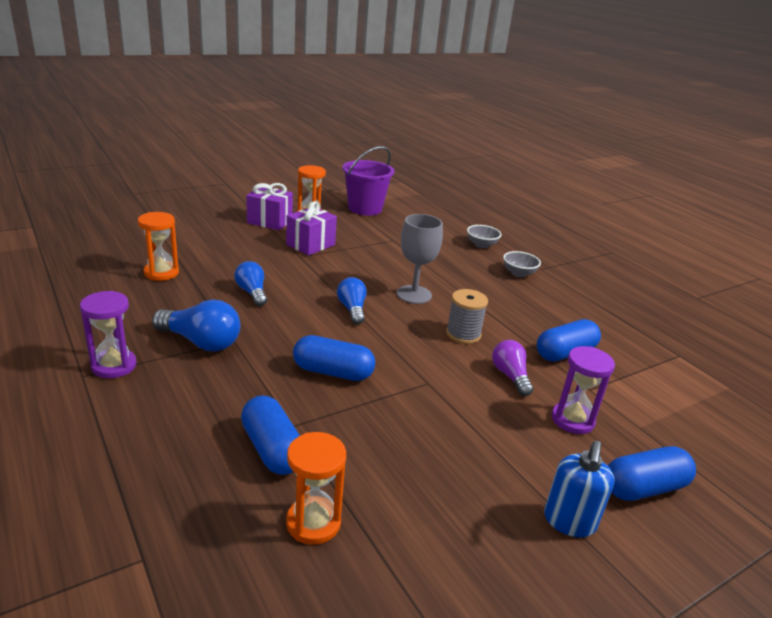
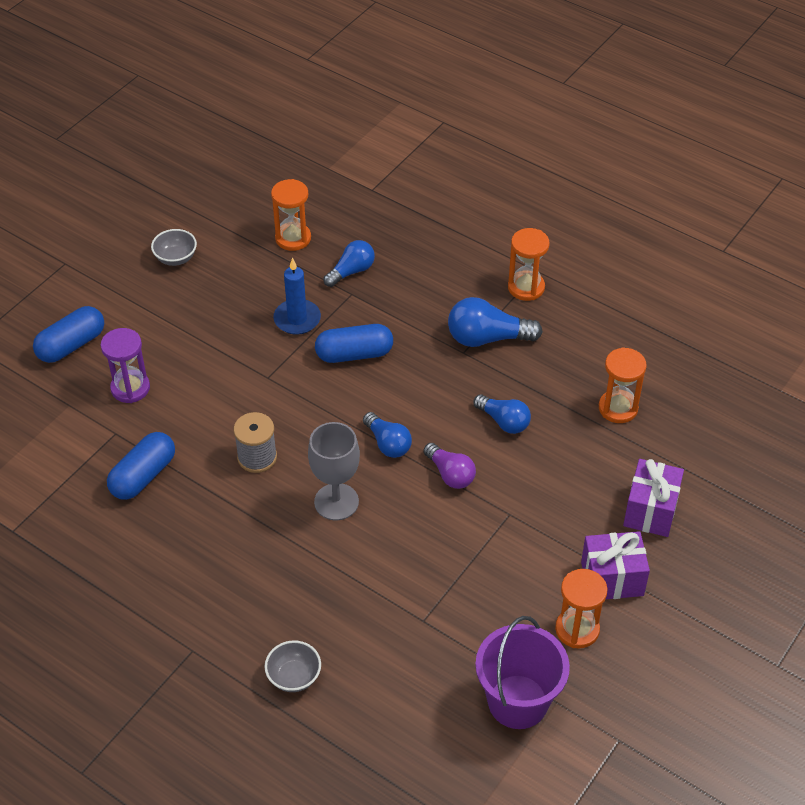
camera: 160 degrees right, 20 degrees up
purple hourglass [80,291,136,378] -> orange hourglass [508,228,550,301]
blue capsule [241,395,300,475] -> blue light bulb [323,240,375,287]
purple gift [286,201,337,255] -> purple gift moved to [623,459,684,537]
purple light bulb [492,340,533,396] -> purple light bulb moved to [423,443,476,489]
grey bowl [503,251,541,277] -> grey bowl moved to [151,229,197,266]
blue soap dispenser [544,441,614,537] -> none
none -> blue candle [273,258,321,335]

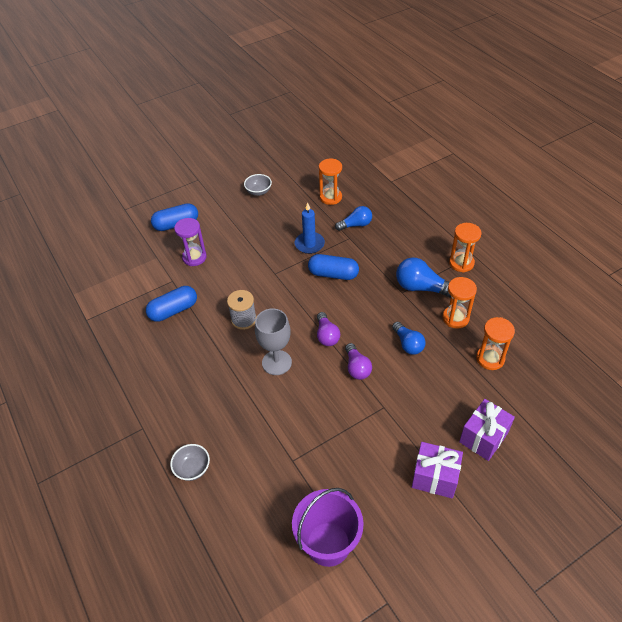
camera: 25 degrees right, 0 degrees up
blue light bulb [363,412,412,458] -> purple light bulb [317,312,340,346]
orange hourglass [555,569,607,649] -> orange hourglass moved to [442,277,477,328]

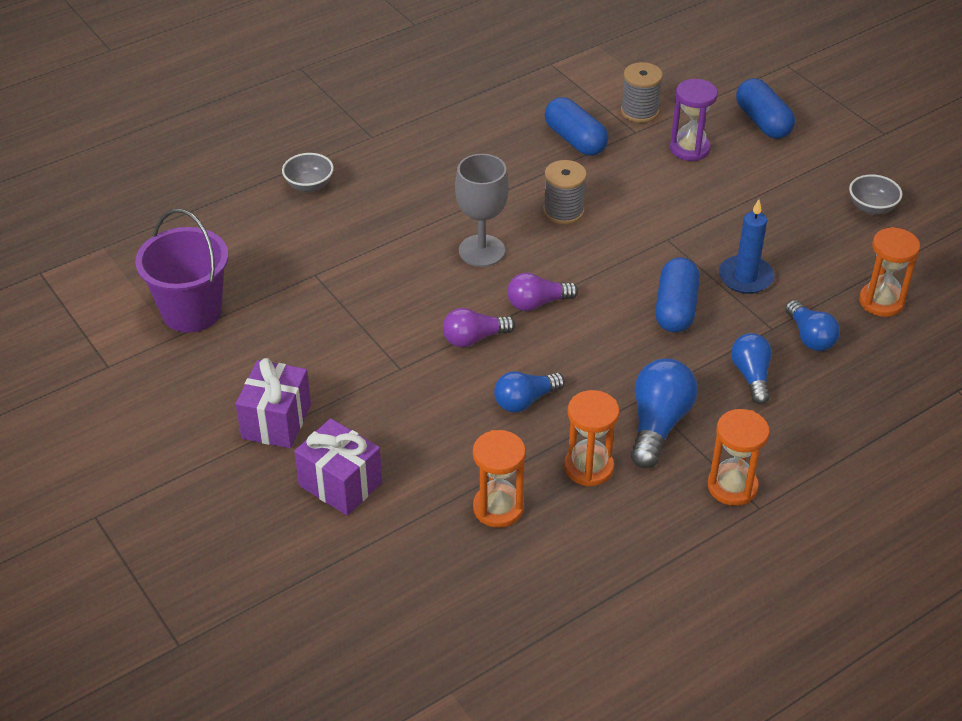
camera: 85 degrees right, 5 degrees down
none -> grey spool [621,62,663,123]
none -> blue light bulb [731,333,772,405]

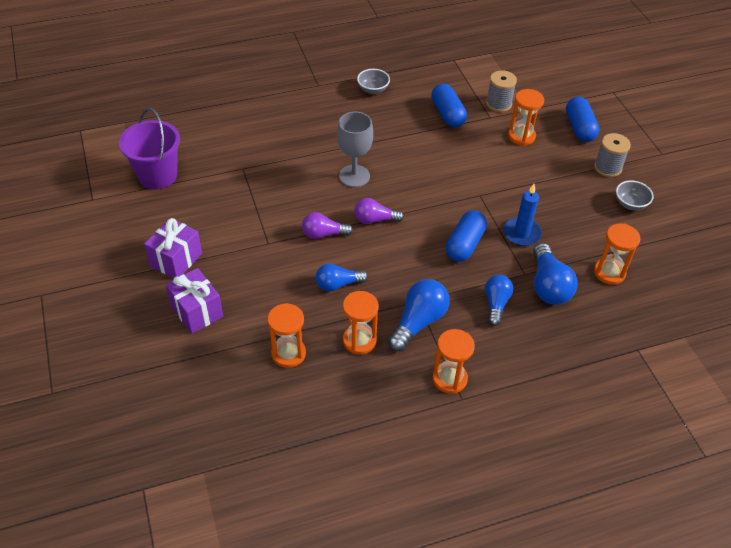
camera: 15 degrees right, 5 degrees up
grey bowl [282,153,334,192] -> grey bowl moved to [357,69,390,94]
grey spool [543,160,587,225] -> grey spool moved to [594,133,631,177]
purple hourglass [670,79,718,161] -> orange hourglass [508,89,544,146]
blue light bulb [785,300,840,351] -> blue light bulb [533,243,578,305], size x1.51

